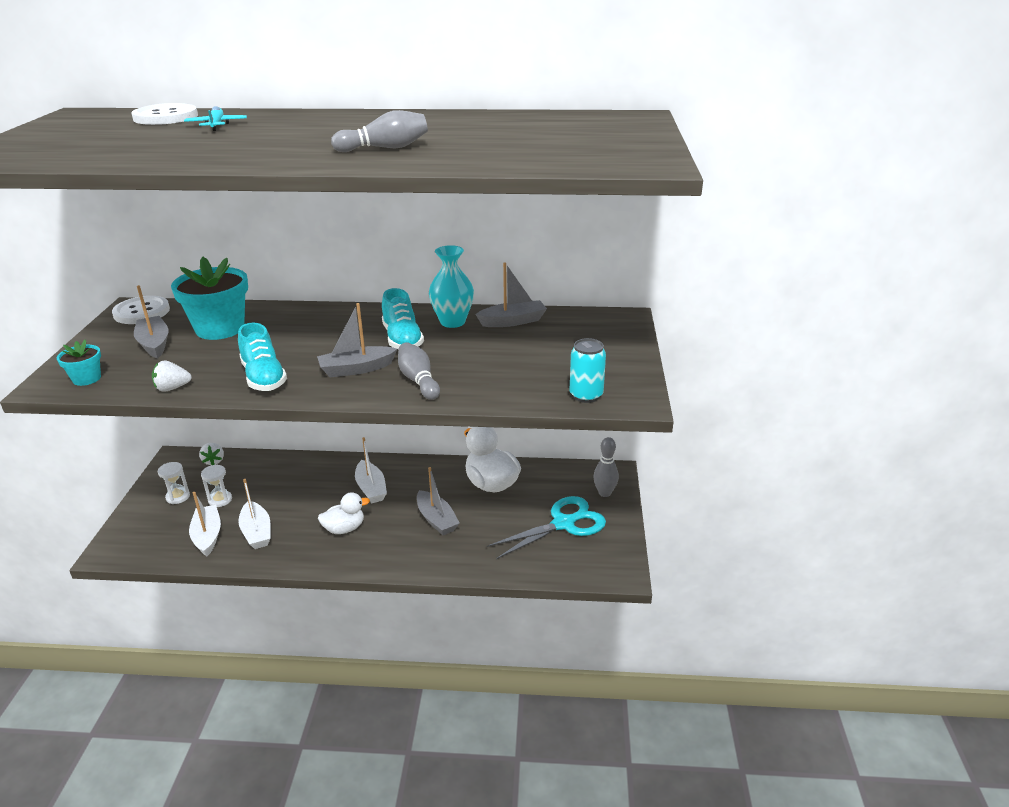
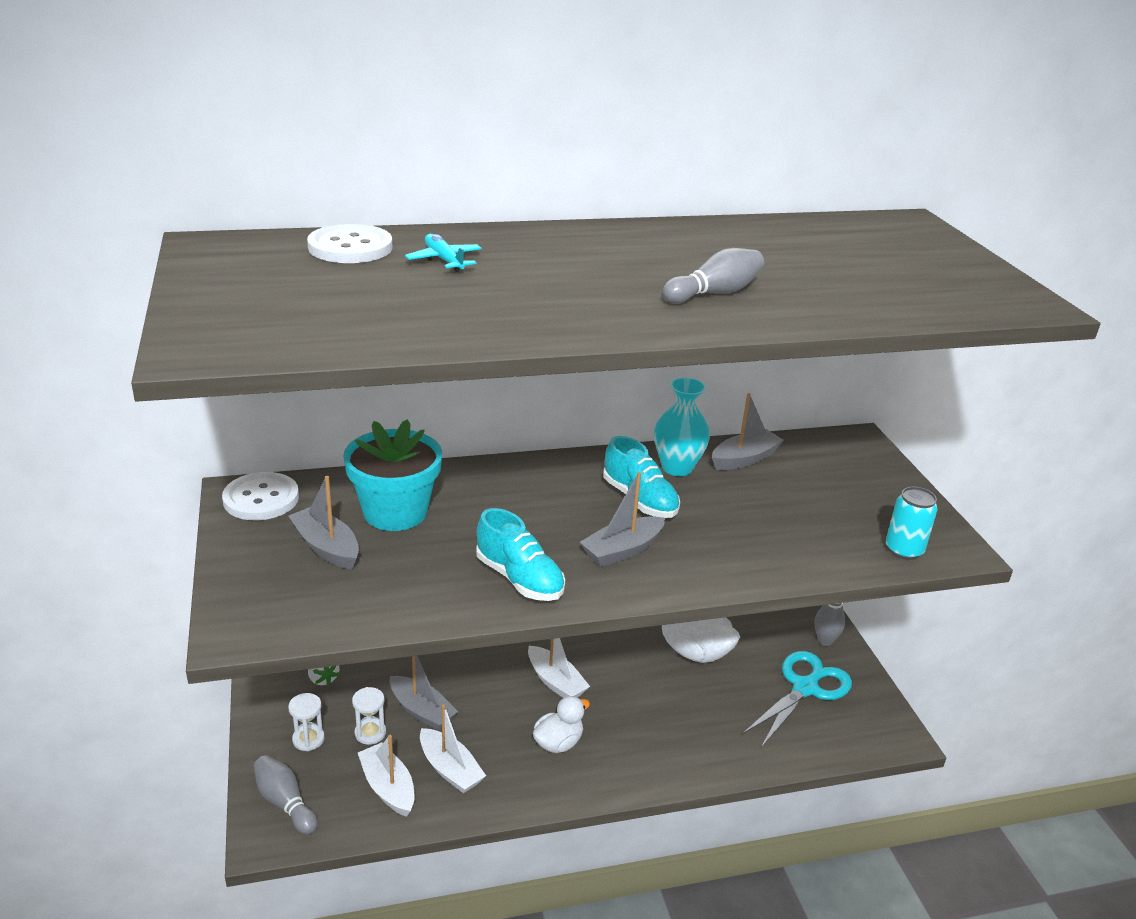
camera: 20 degrees left, 0 degrees up
turquoise flower pot [57,339,101,386] -> none
white strawberry [152,360,192,392] -> none
grey bowling pin [398,342,440,400] -> grey bowling pin moved to [254,755,318,834]
grey boat [417,467,460,535] -> grey boat moved to [390,656,458,730]

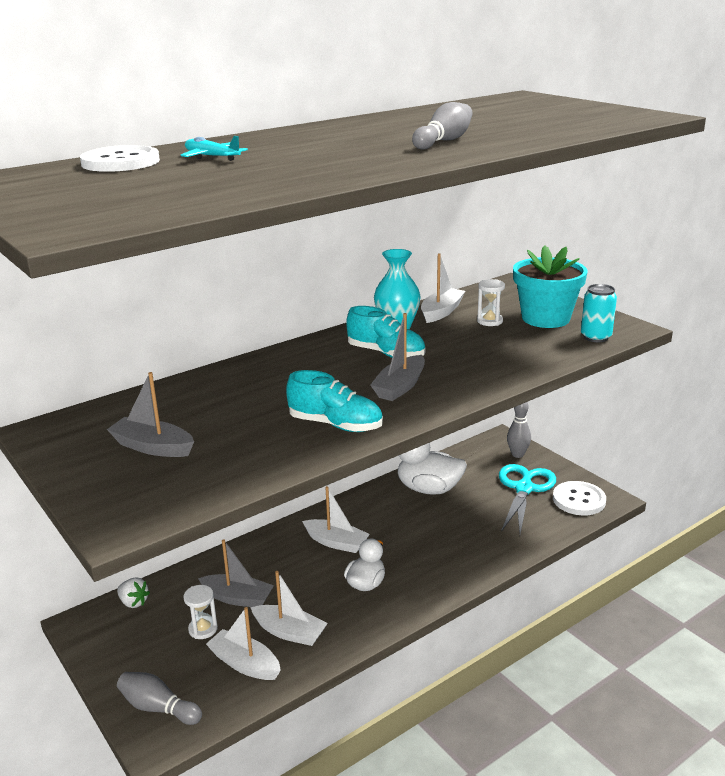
camera: 20 degrees left, 5 degrees down
white button [222,472,299,520] -> white button moved to [553,481,606,515]
white hourglass [288,693,325,751] -> white hourglass moved to [477,279,505,326]
turquoise flower pot [343,419,442,531] -> turquoise flower pot moved to [513,246,587,328]
grey boat [712,393,784,470] -> white boat [421,253,465,323]

